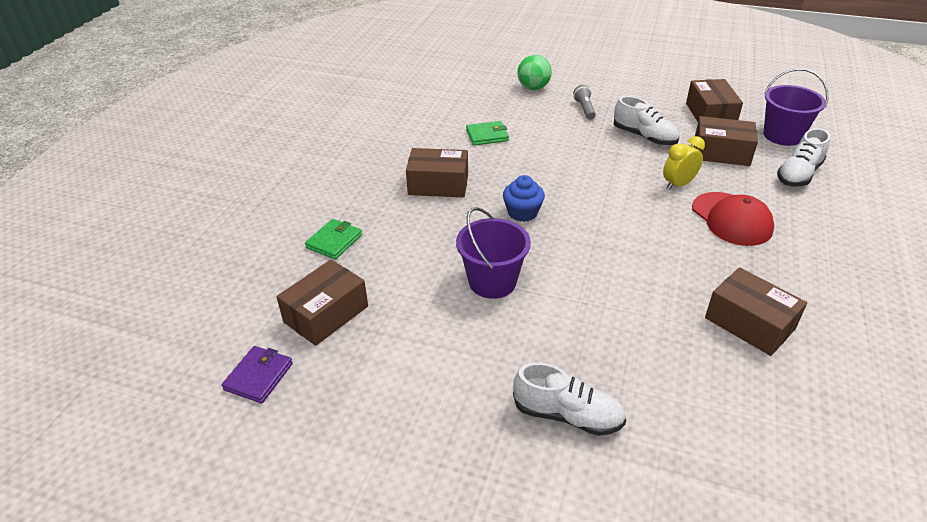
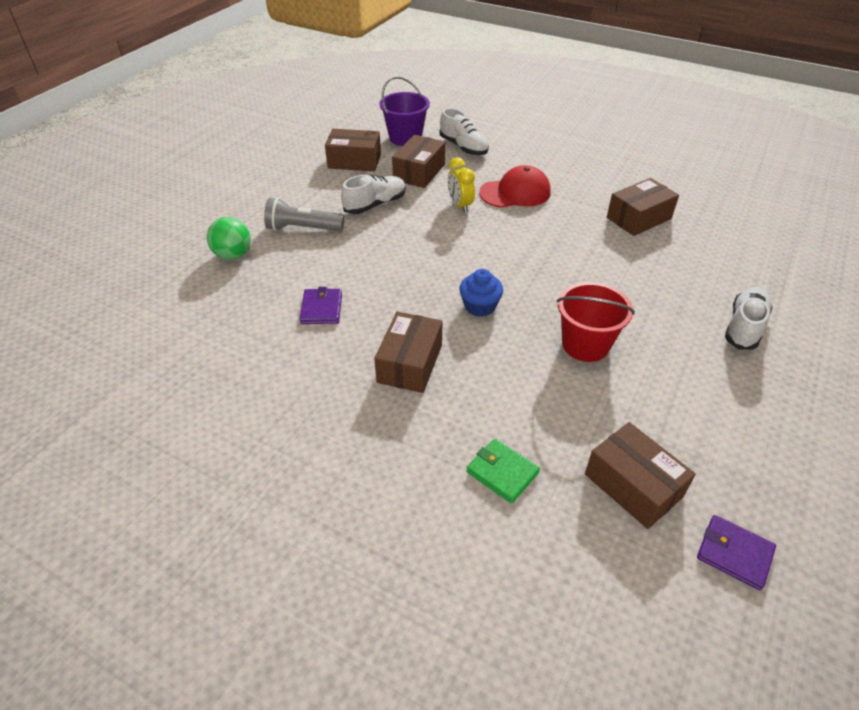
camera: 80 degrees left, 5 degrees up
purple bucket [456,207,531,299] -> red bucket [557,282,635,362]
green wallet [466,121,509,146] -> purple wallet [300,287,342,324]
grey flashlight [573,85,596,120] -> grey flashlight [264,198,344,231], size x1.58

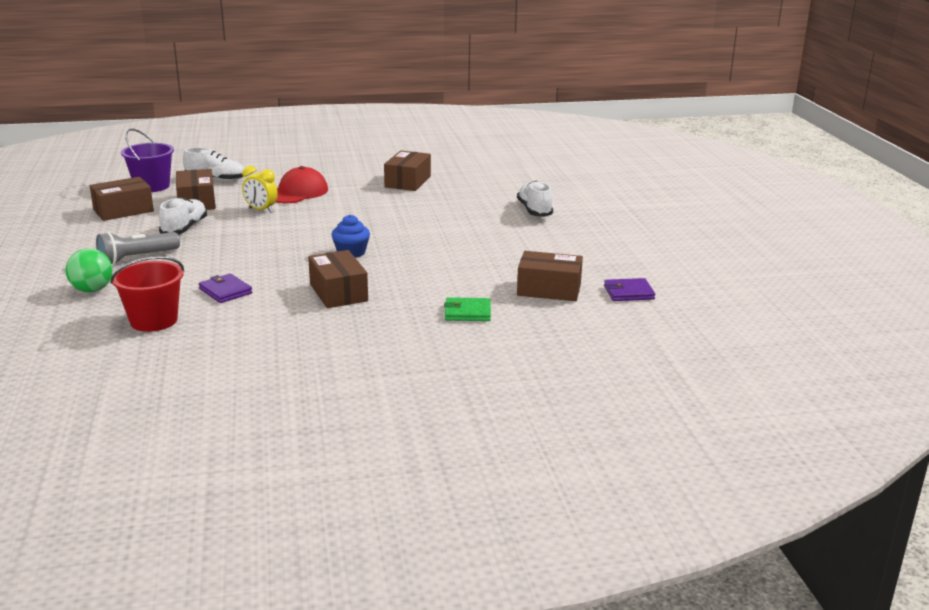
camera: 40 degrees left, 20 degrees down
red bucket [557,282,635,362] -> red bucket moved to [110,256,184,332]

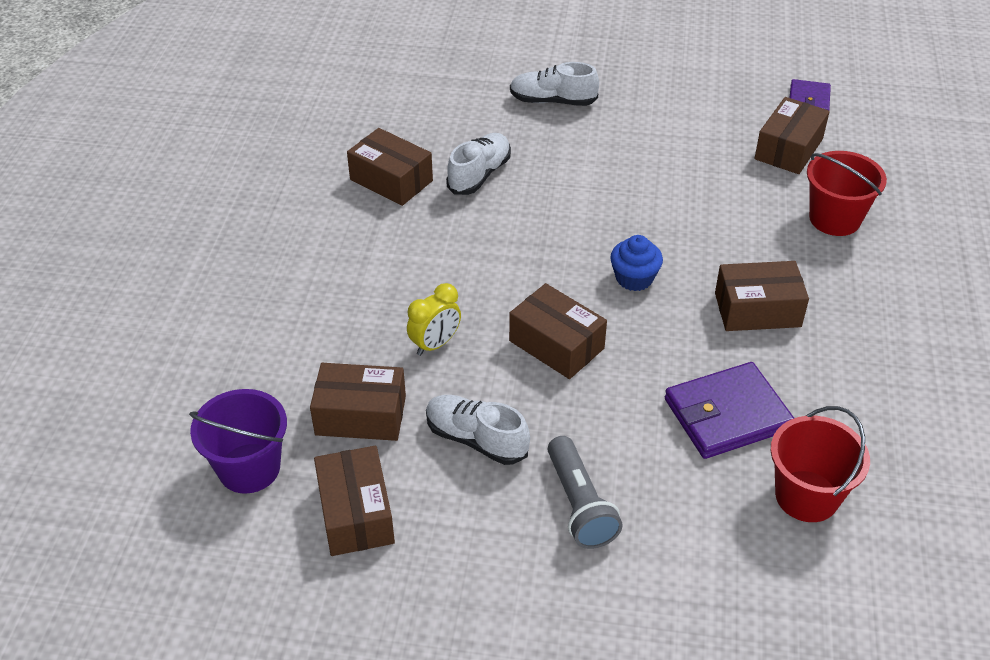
camera: 70 degrees left, 20 degrees up
green ball [66,248,113,292] -> none
white shoe [183,147,244,181] -> white shoe moved to [446,133,511,195]
purple wallet [199,273,252,303] -> purple wallet [665,362,794,459], size x1.68
red cap [276,166,328,203] -> none
green wallet [444,297,491,321] -> red bucket [807,151,887,236]
none -> brown box [509,283,607,379]

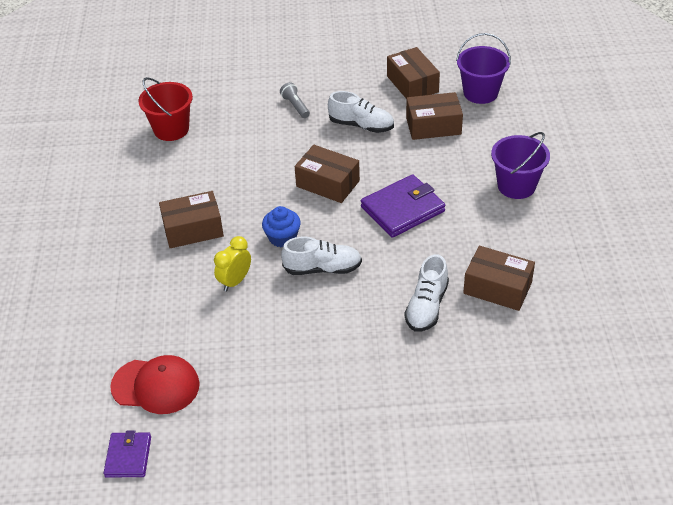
camera: 170 degrees right, 0 degrees up
yellow clock [407,283,461,356] -> yellow clock moved to [214,236,251,292]
white shoe [510,62,599,106] -> white shoe moved to [281,237,362,275]
grey flashlight [548,436,623,549] -> grey flashlight [280,82,310,118], size x0.63
purple wallet [665,362,794,459] -> purple wallet moved to [361,174,445,238]
brown box [754,97,830,174] -> red cap [110,355,200,414]
red bucket [807,151,887,236] -> none
none -> purple bucket [491,132,550,199]

